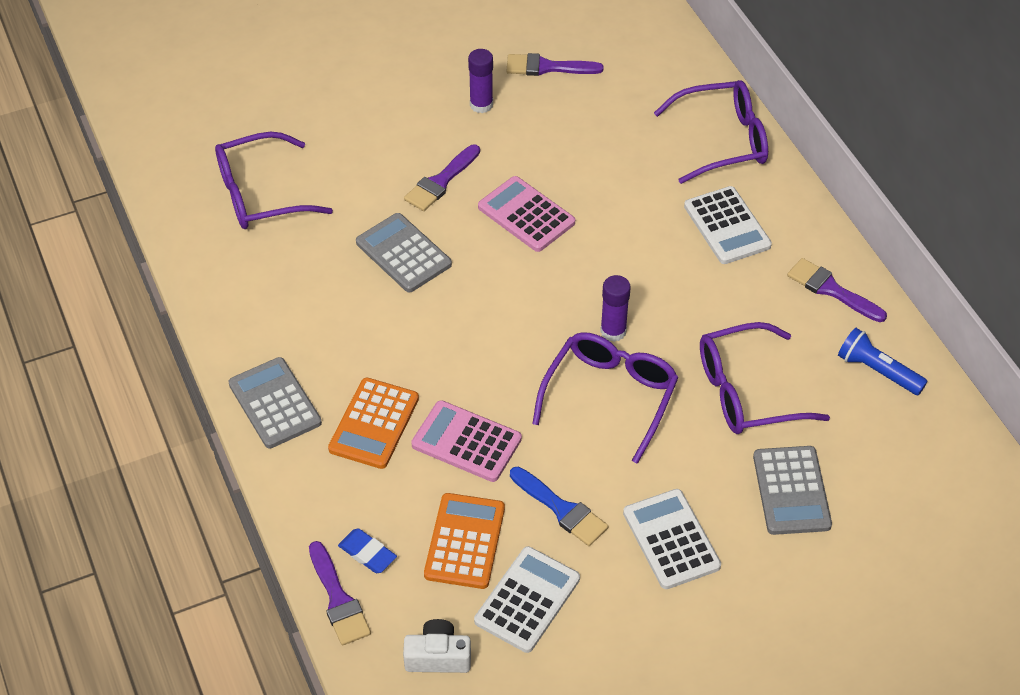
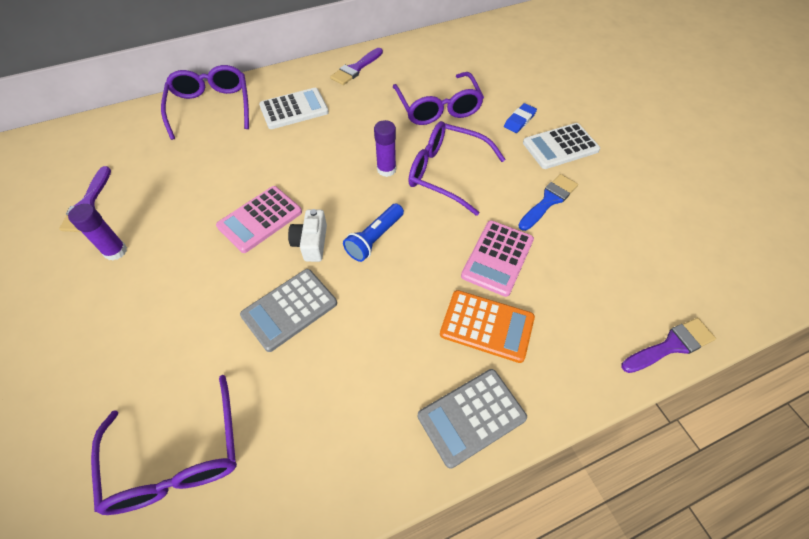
camera: 90 degrees left, 5 degrees up
blue eraser [338,528,397,573] -> blue eraser moved to [504,103,537,133]
white camera [403,619,471,673] -> white camera moved to [288,209,327,262]
purple brush [404,145,480,211] -> none
orange calculator [424,493,505,589] -> none
white calculator [474,546,580,653] -> none
grey calculator [753,446,832,535] -> none
blue flashlight [838,328,928,395] -> blue flashlight moved to [343,204,404,262]

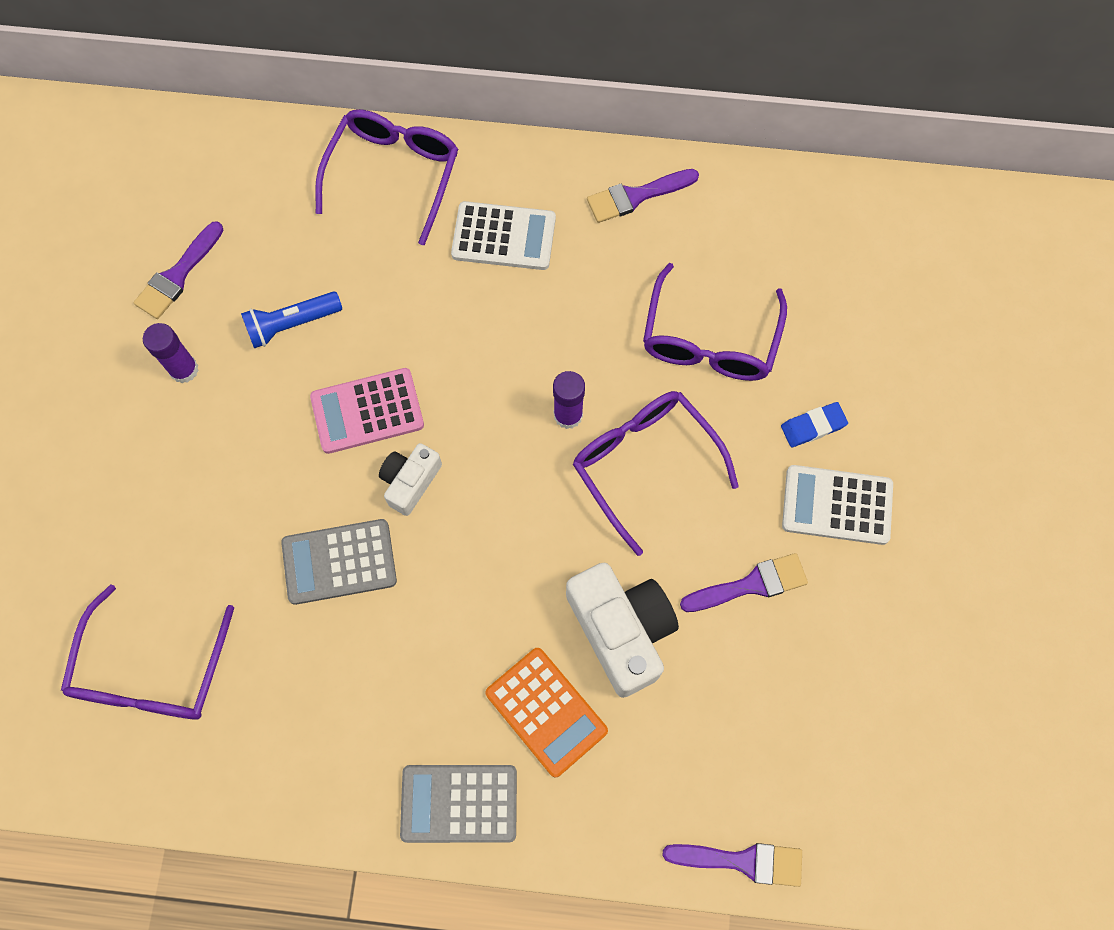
camera: 30 degrees right, 15 degrees up
blue flashlight [343,204,404,262] -> blue flashlight moved to [241,291,342,348]
pink calculator [461,221,534,297] -> white camera [566,563,679,698]
blue brush [518,174,578,231] -> purple brush [680,553,808,612]

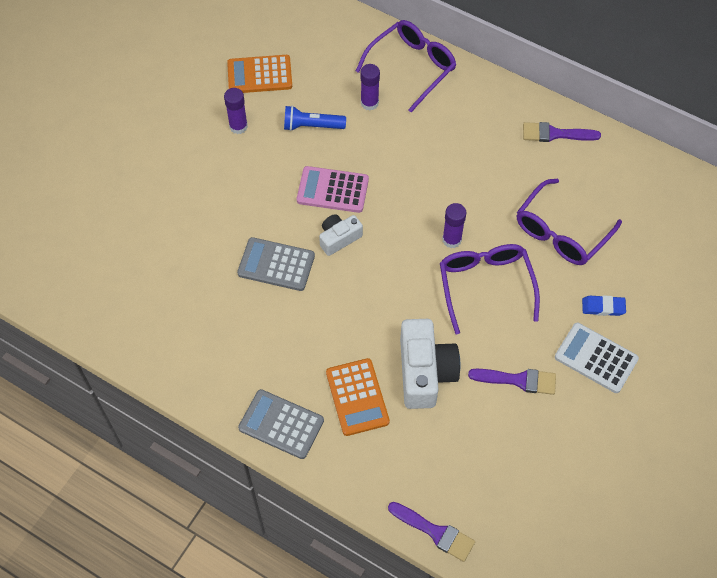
camera: 25 degrees right, 10 degrees down
purple glasses [61,584,234,720] -> none
purple brush [133,221,223,319] -> orange calculator [227,55,292,93]
white calculator [451,201,556,270] -> none
none -> purple glue stick [360,64,380,110]

